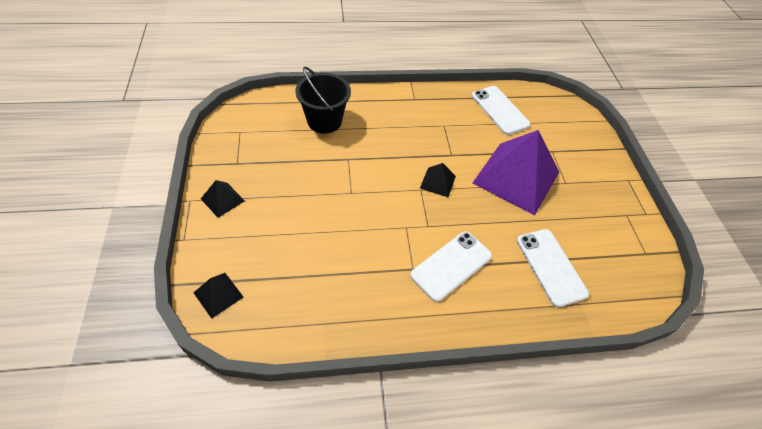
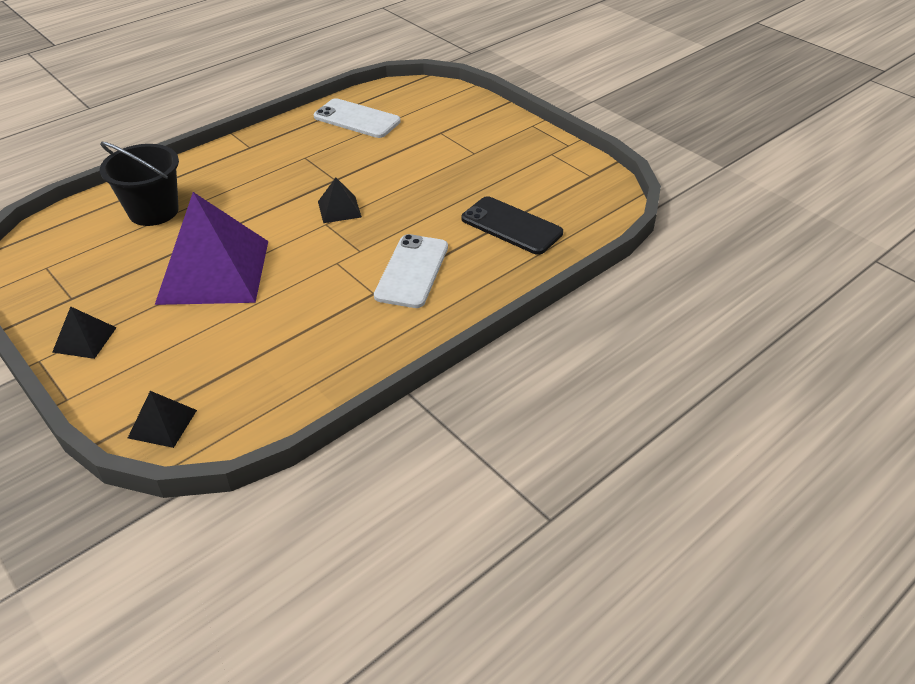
camera: 30 degrees left, 10 degrees down
purple pyramid [473,130,559,215] -> purple pyramid moved to [155,192,268,305]
white phone [517,229,589,307] -> black phone [462,196,563,255]

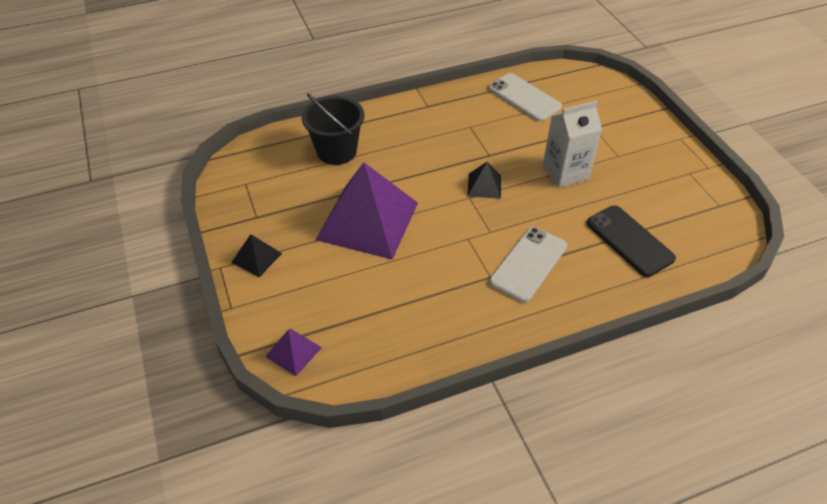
camera: 20 degrees right, 5 degrees up
black pyramid [128,391,197,448] -> purple pyramid [265,329,322,376]
none -> white carton [543,101,602,188]

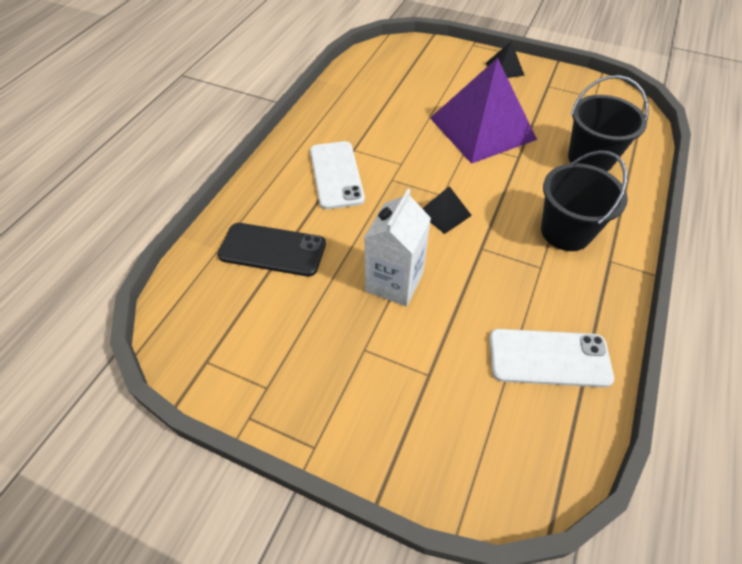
camera: 135 degrees right, 5 degrees up
purple pyramid [265,329,322,376] -> none
none -> black bucket [541,150,628,251]

